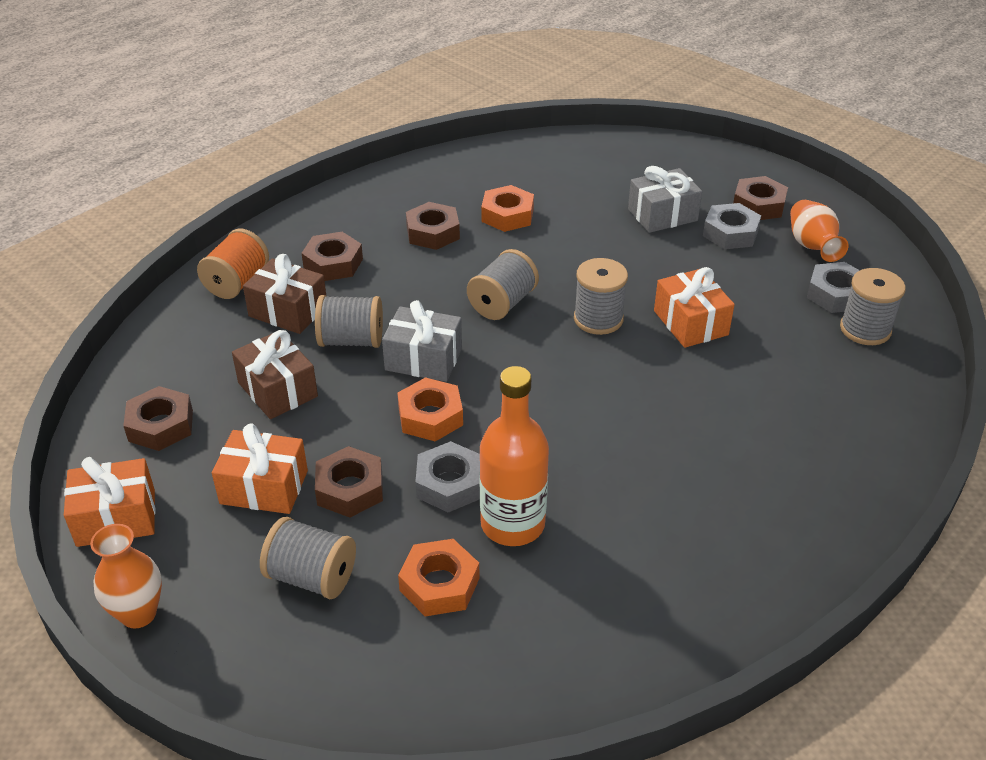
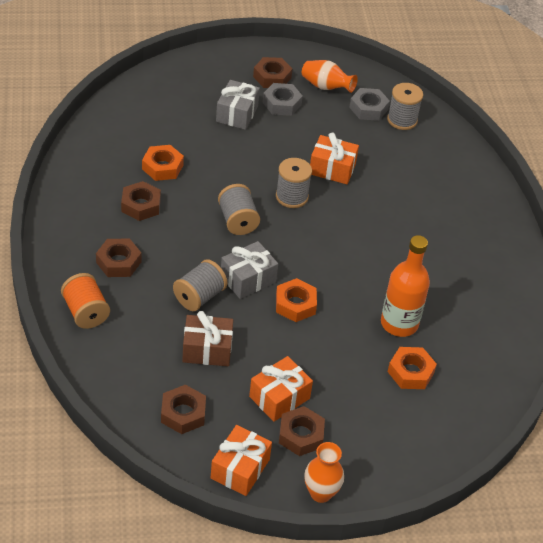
camera: 55 degrees left, 5 degrees up
brown gift [243,254,327,334] -> none
grey spool [260,517,356,599] -> none
brown nut [315,446,383,518] -> brown nut moved to [279,406,325,456]
grey nut [415,441,480,513] -> none

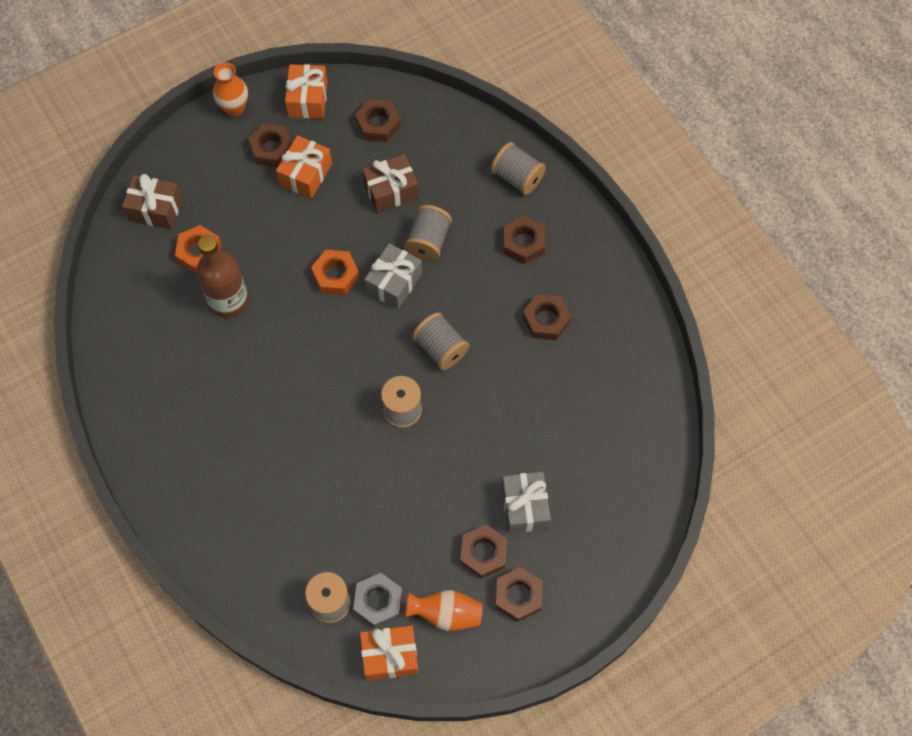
camera: 160 degrees right, 20 degrees up
orange spool [61,273,110,329] -> grey spool [491,142,546,195]
orange nut [142,145,184,181] -> none
grey nut [263,83,303,116] -> brown nut [460,524,508,579]
orange gift [310,132,359,184] -> orange gift moved to [360,625,419,681]
orange bottle [381,235,430,337] -> brown bottle [196,235,248,318]
none -> brown gift [122,174,183,229]

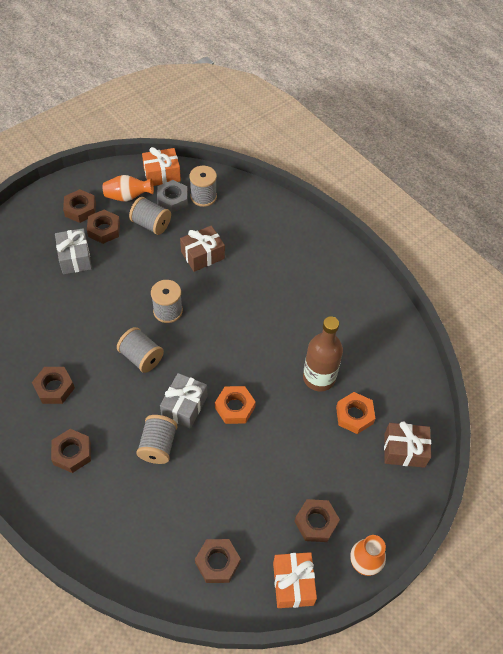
camera: 170 degrees right, 10 degrees down
orange gift [276,135,332,199] -> none
brown gift [362,154,419,213] -> brown gift moved to [180,226,225,272]
grey spool [491,142,546,195] -> grey spool moved to [129,197,171,235]

